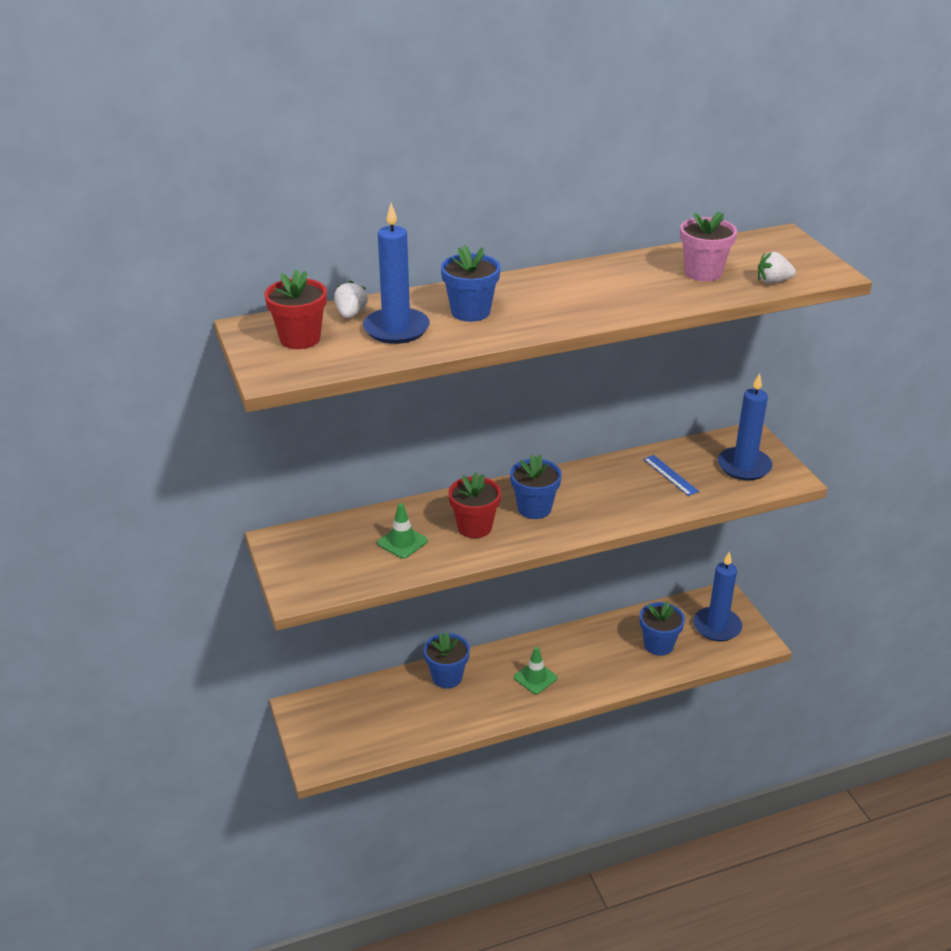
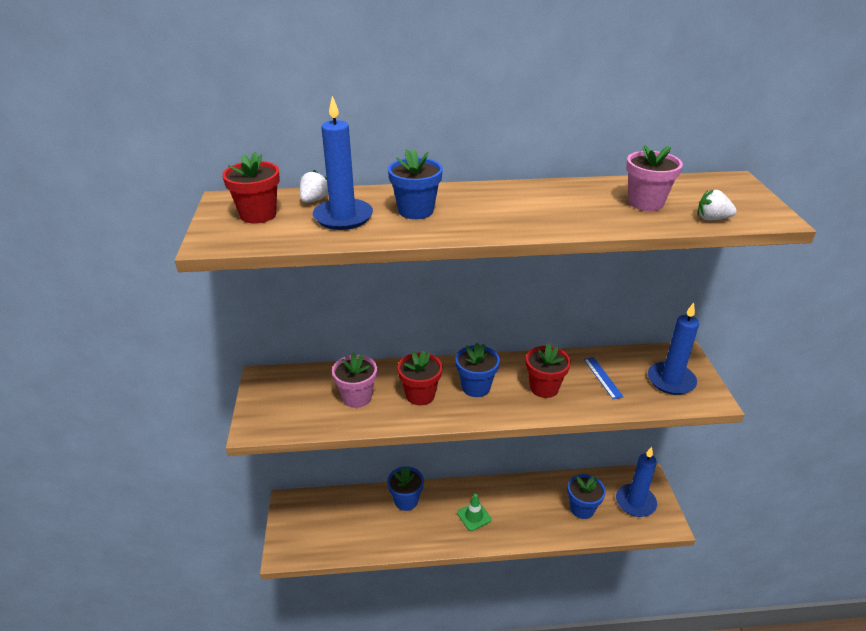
camera: 15 degrees right, 0 degrees up
green traffic cone [377,503,428,559] -> pink flower pot [332,352,377,408]
none -> red flower pot [526,343,571,398]

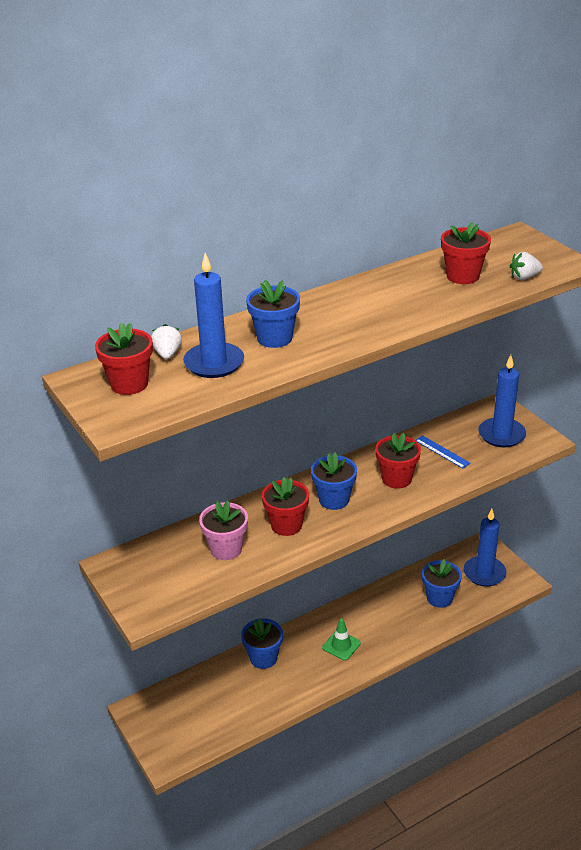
camera: 25 degrees left, 0 degrees up
pink flower pot [626,145,683,211] -> red flower pot [441,222,491,284]

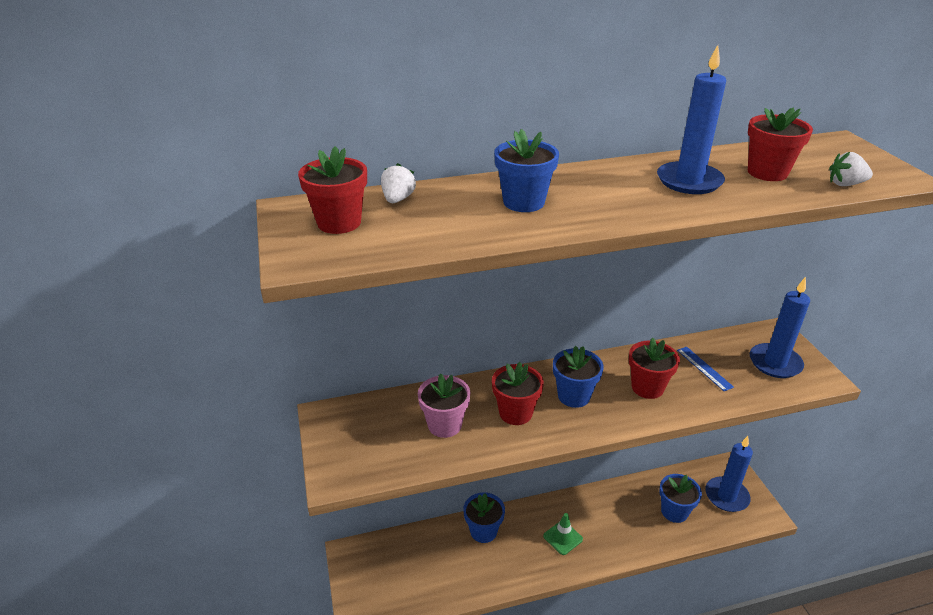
camera: 15 degrees right, 0 degrees up
blue candle [183,253,244,378] -> blue candle moved to [657,45,726,194]

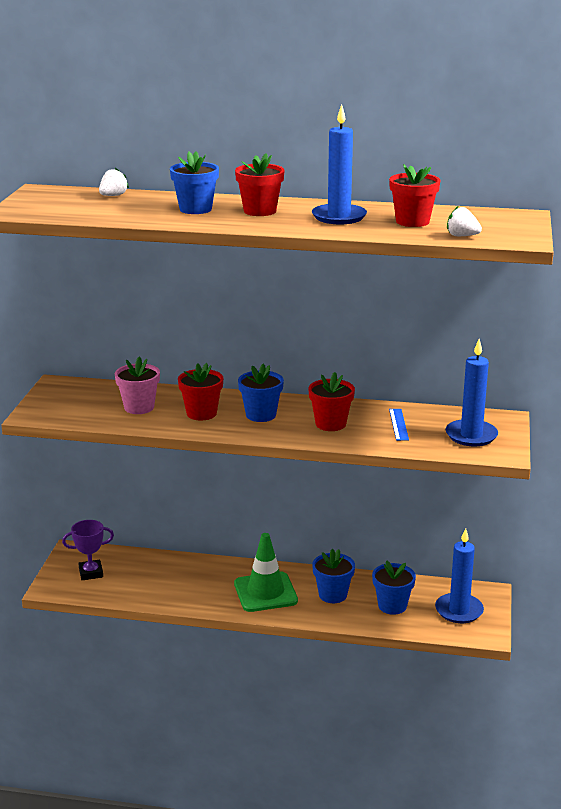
camera: 25 degrees right, 10 degrees down
red flower pot [298,146,367,234] -> red flower pot moved to [235,153,285,216]
blue flower pot [463,492,505,543] -> blue flower pot moved to [312,549,355,603]
green traffic cone [543,513,583,555] -> green traffic cone [234,533,298,612], size x1.79
none -> purple trophy [62,520,114,580]

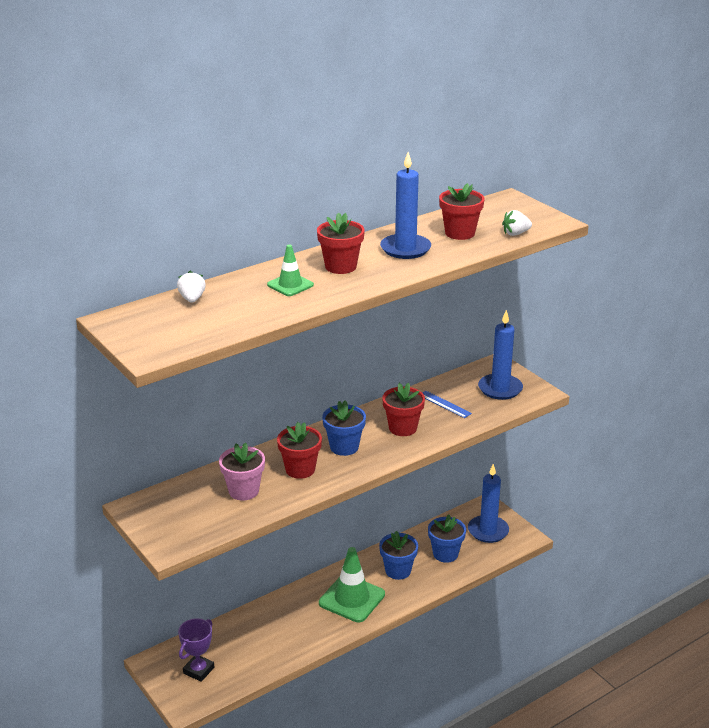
camera: 45 degrees left, 5 degrees up
blue flower pot [170,152,219,214] -> green traffic cone [267,245,314,296]

